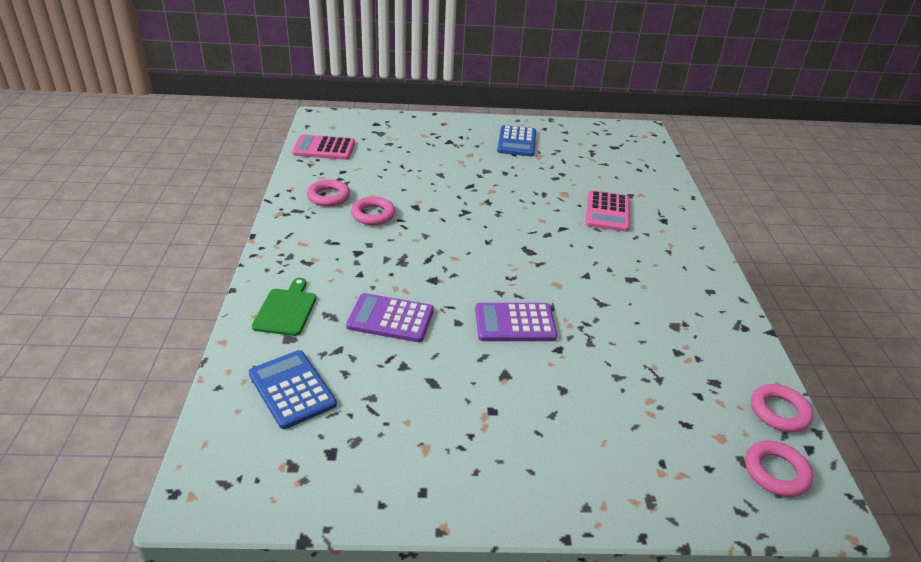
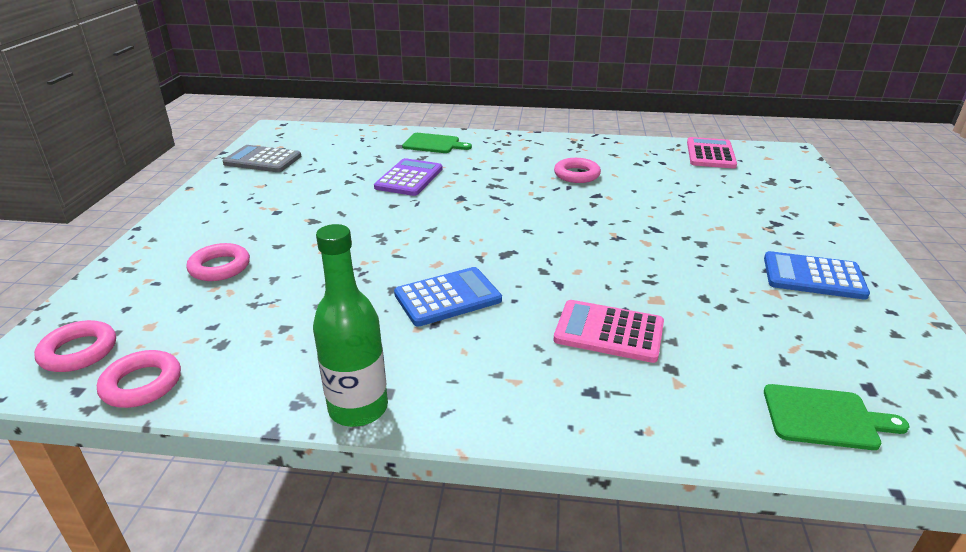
camera: 100 degrees right, 5 degrees down
blue calculator [248,350,337,429] -> blue calculator moved to [394,267,502,327]
pink ring [307,179,350,207] -> pink ring moved to [186,243,250,281]
purple calculator [475,303,557,341] -> none
none -> grey calculator [223,145,301,172]
none -> green bottle [313,224,388,427]
none -> green cutting board [764,384,910,450]

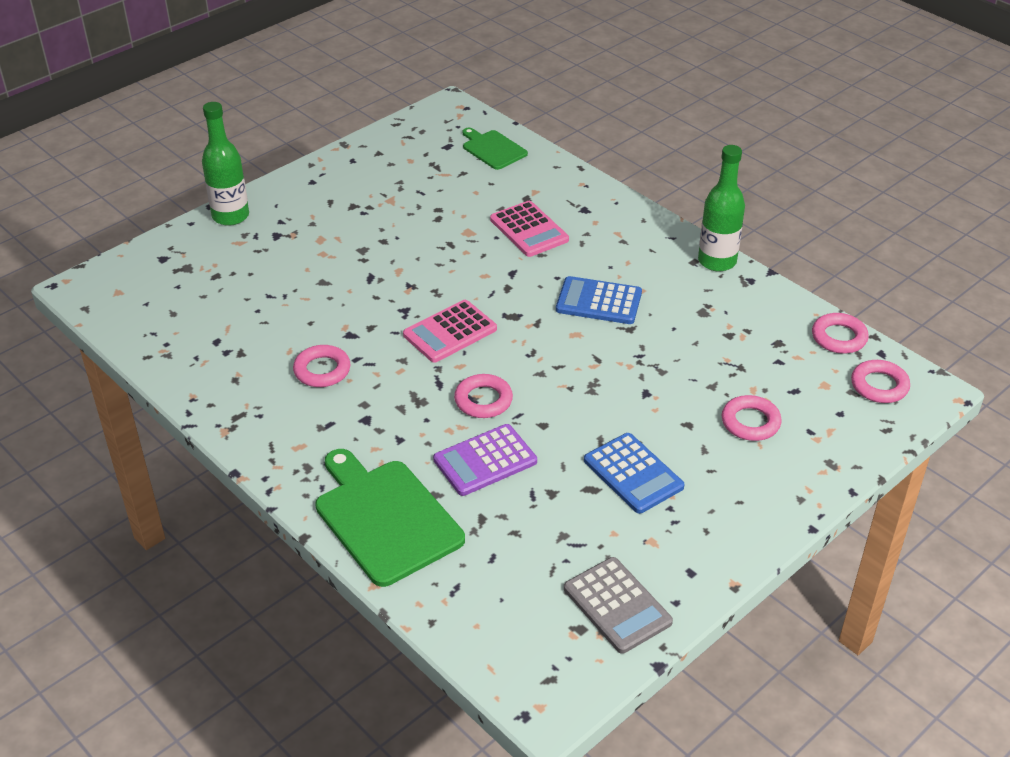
camera: 140 degrees left, 10 degrees up
green cutting board [402,133,472,153] -> green cutting board [315,449,465,587], size x1.78
pink calculator [687,137,737,169] -> pink calculator moved to [403,300,497,363]
blue calculator [764,251,870,300] -> blue calculator moved to [584,433,684,514]
none -> green bottle [202,102,249,226]
none -> pink ring [454,374,513,418]

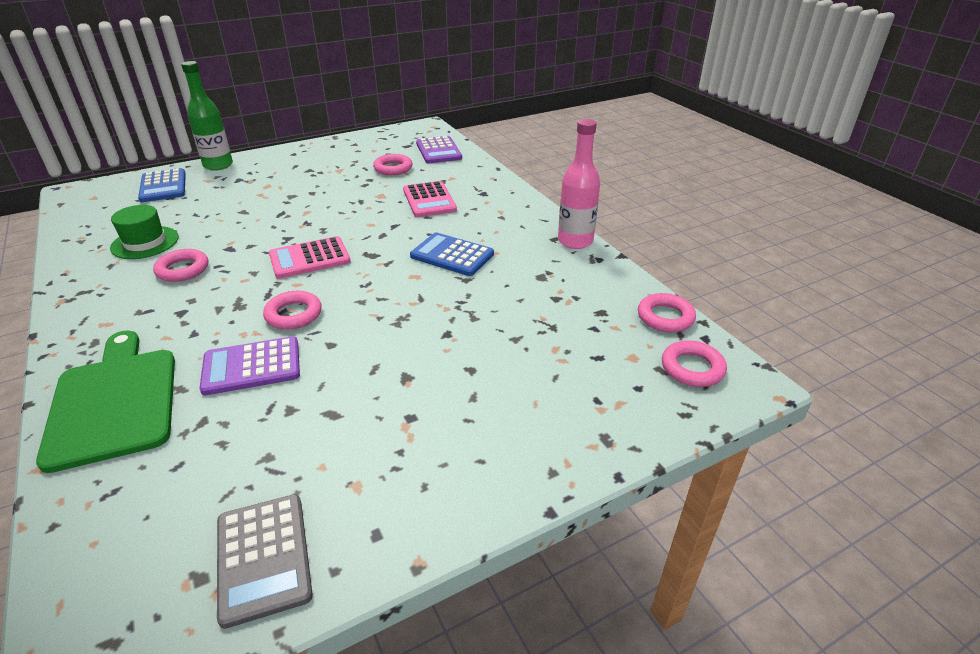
camera: 15 degrees right, 5 degrees down
green cutting board [463,128,528,170] -> purple calculator [416,136,462,164]
blue calculator [584,433,684,514] -> blue calculator moved to [138,168,186,202]
green bottle [698,145,745,271] -> pink bottle [558,119,600,249]
pink ring [722,395,782,441] -> pink ring moved to [373,154,412,175]
none -> green hat [110,205,179,259]

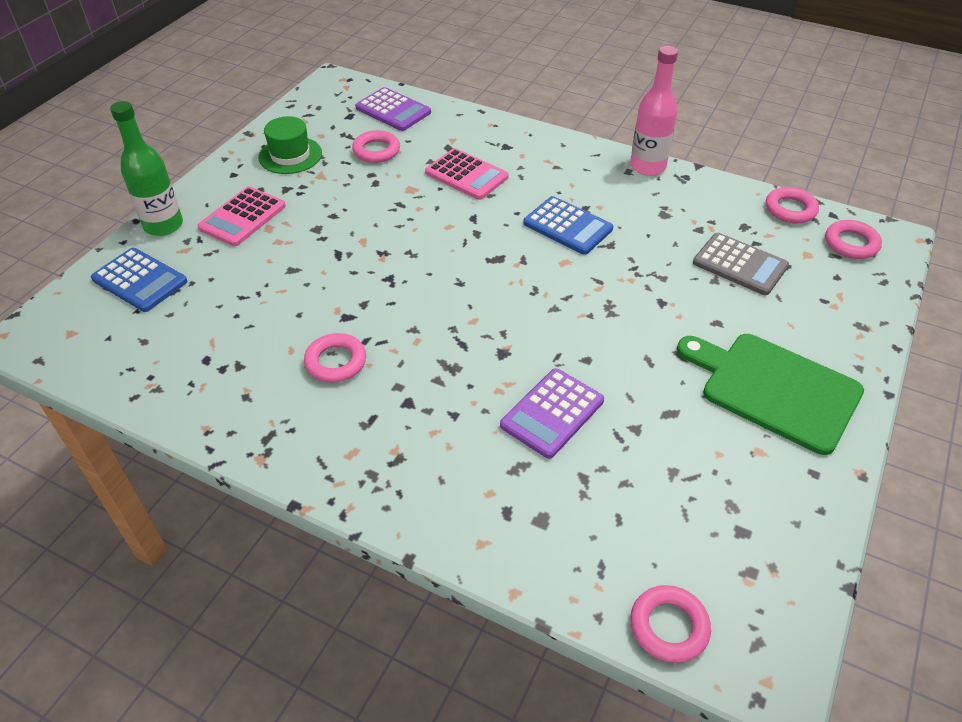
camera: 35 degrees left, 10 degrees up
green cutting board [36,330,175,473] -> green cutting board moved to [677,334,864,455]
green hat [110,205,179,259] -> green hat moved to [258,116,322,174]
grey calculator [217,494,313,629] -> grey calculator moved to [693,233,789,295]
pink ring [263,291,322,330] -> pink ring moved to [631,585,711,663]
pink calculator [269,236,351,279] -> pink calculator moved to [197,186,286,246]
blue calculator [410,232,494,276] -> blue calculator turned 135 degrees counterclockwise [523,196,613,255]

